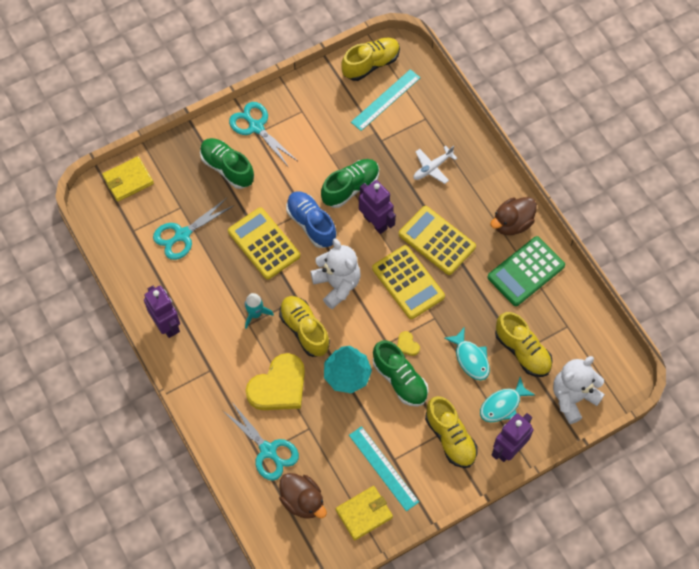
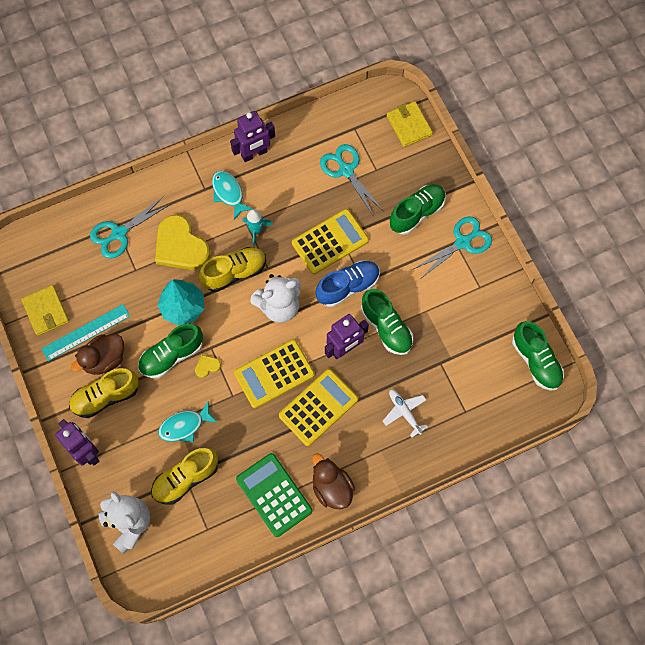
camera: 95 degrees right, 5 degrees up
brown duck [279,473,327,519] -> brown duck moved to [71,334,124,375]
yellow shoe [341,38,400,81] -> green shoe [512,321,564,391]
turquoise ruler [351,69,420,131] -> none
turquoise fish [480,377,536,422] -> turquoise fish moved to [212,171,253,220]

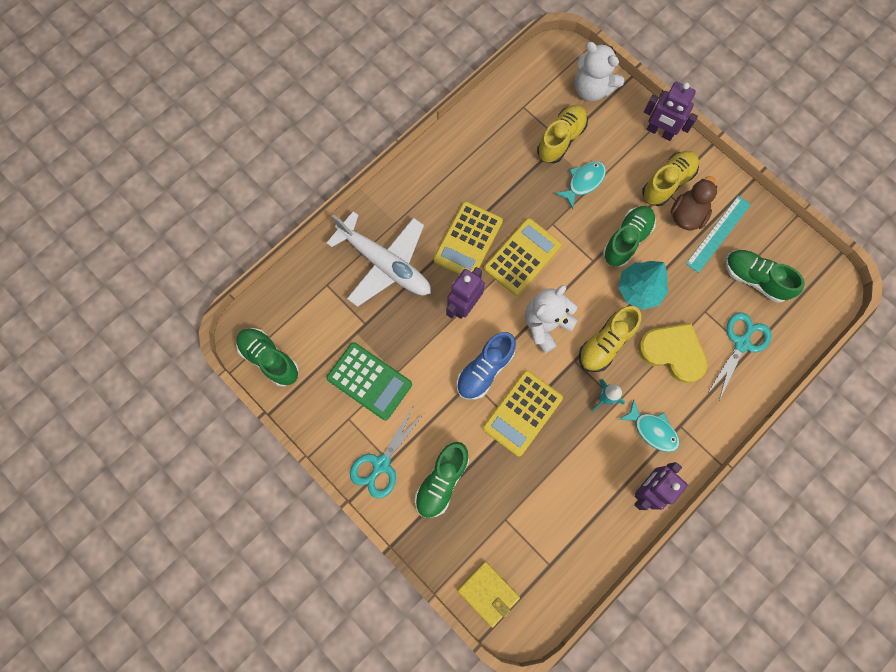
camera: 160 degrees right, 5 degrees up
yellow wallet [21,285,69,336] -> none
yellow heart [195,355,221,378] -> none
green calculator [236,453,313,537] -> green calculator moved to [326,342,412,420]
brown duck [312,454,355,509] -> none
turquoise scissors [320,144,382,217] -> none
green shoe [361,289,413,355] -> green shoe moved to [725,250,805,303]
white plane [383,389,428,437] -> white plane [326,211,431,307], size x2.15

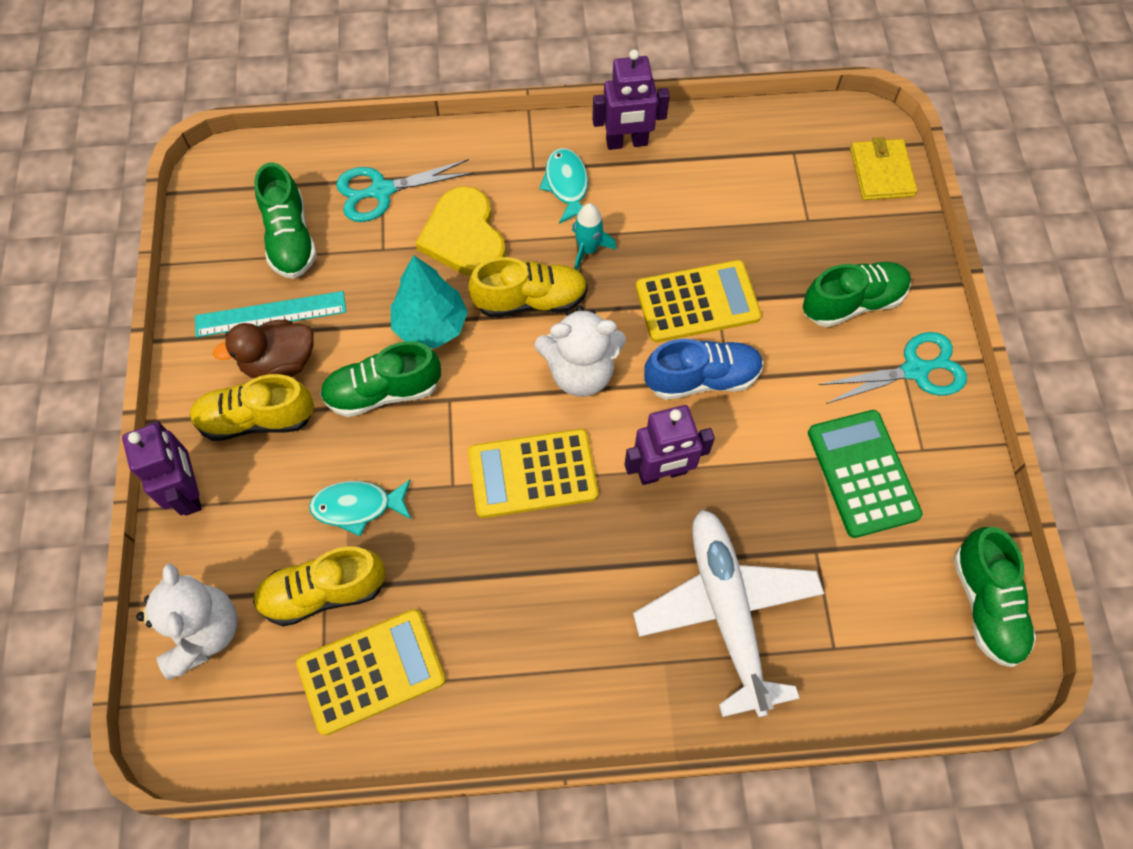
camera: 140 degrees left, 10 degrees down
yellow calculator [433,201,503,274] -> yellow calculator moved to [296,609,446,736]

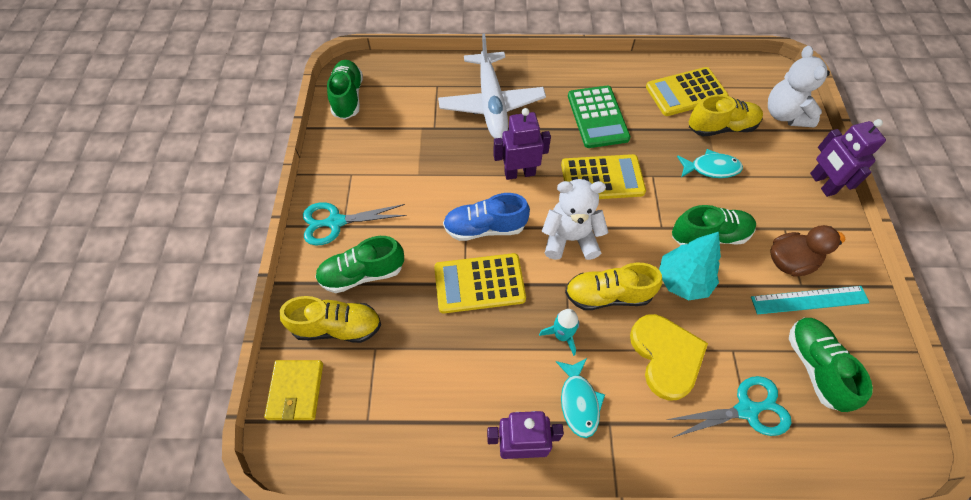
camera: 175 degrees left, 5 degrees down
yellow shoe [190,374,314,441] -> yellow shoe moved to [280,296,381,343]
green calculator [808,410,923,538] -> green calculator moved to [568,86,630,148]

